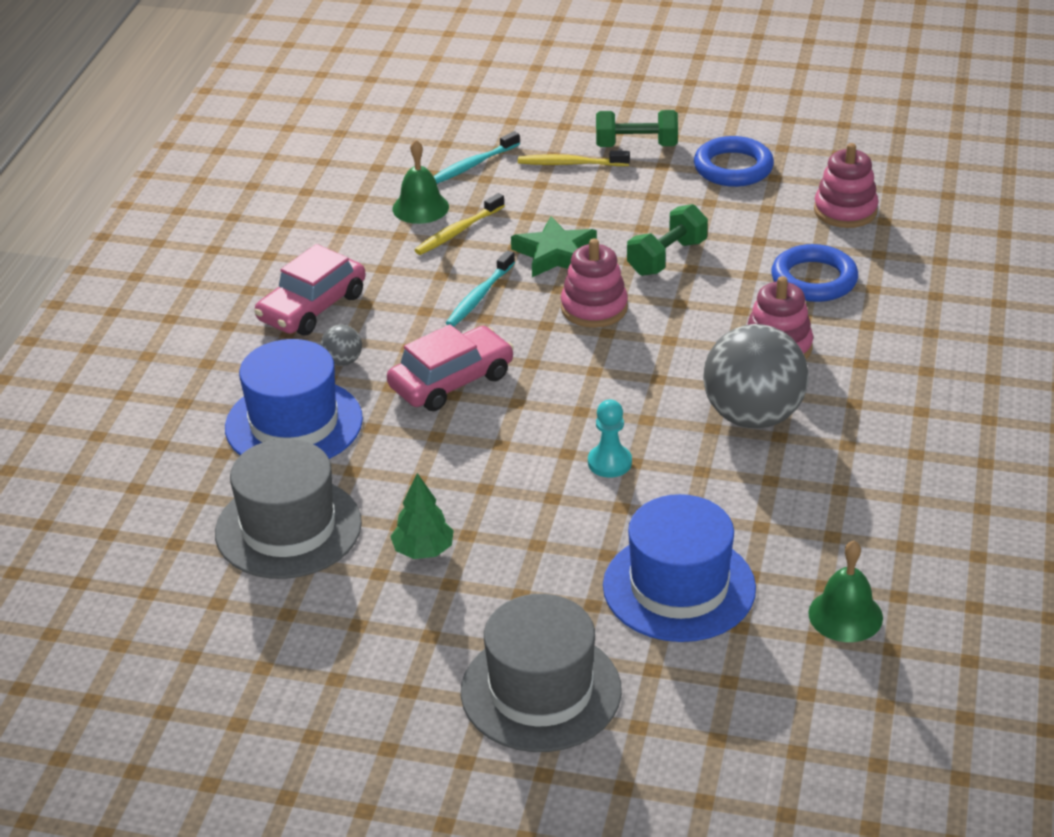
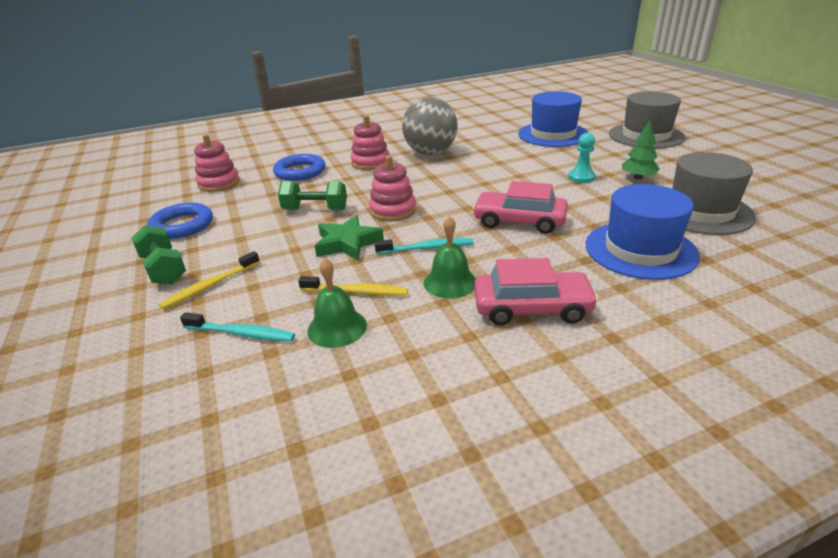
camera: 125 degrees left, 5 degrees down
grey ball [321,325,362,366] -> none
yellow toothbrush [518,151,630,166] -> yellow toothbrush turned 75 degrees clockwise [159,251,260,309]
turquoise pawn [588,400,632,478] -> turquoise pawn moved to [568,133,595,183]
green bell [808,541,883,642] -> green bell moved to [424,216,476,299]

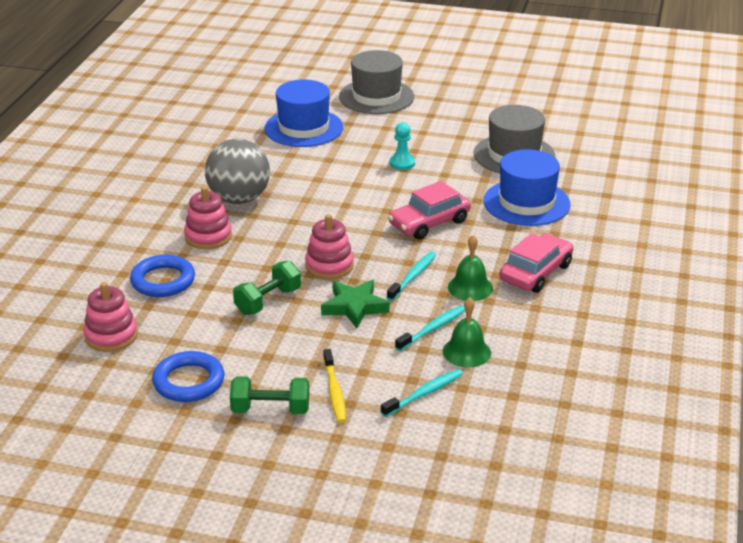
camera: 55 degrees left, 0 degrees up
yellow toothbrush [298,276,408,296] -> turquoise toothbrush [395,305,465,351]
green tree [622,121,660,180] -> none

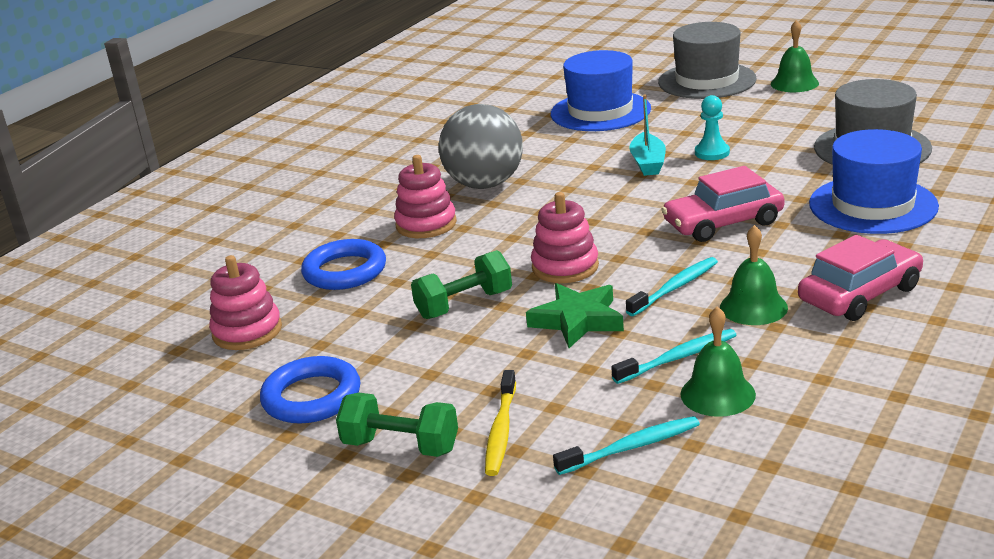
camera: 20 degrees right, 5 degrees down
none -> turquoise boat [629,95,666,176]
none -> green bell [771,20,819,92]

